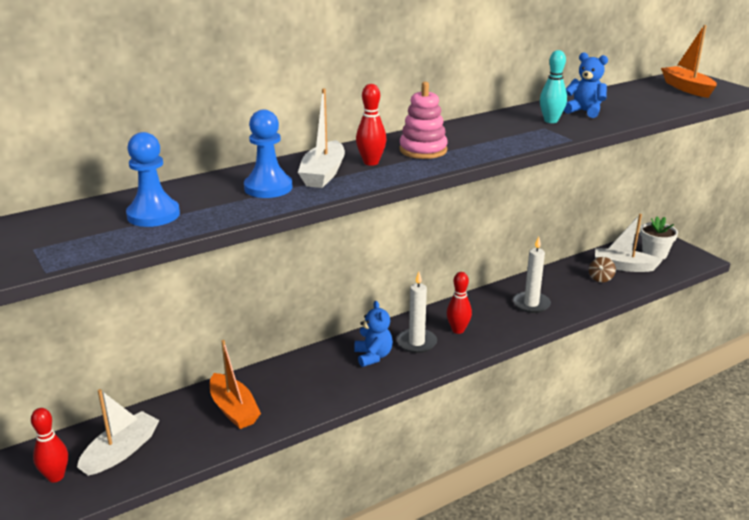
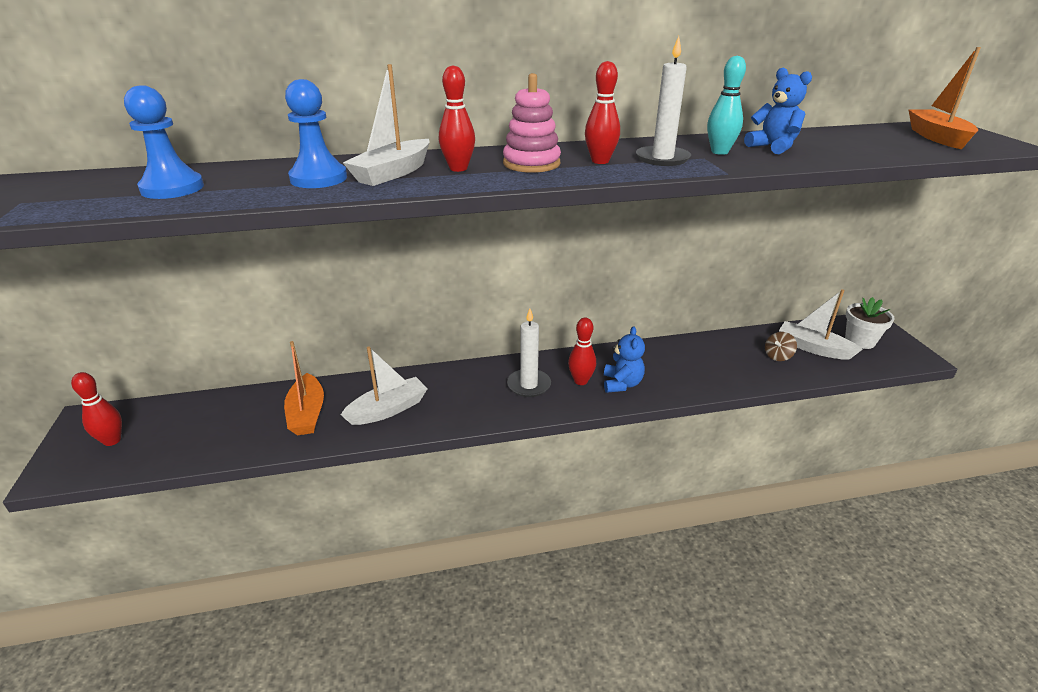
camera: 20 degrees right, 5 degrees up
white boat [77,389,159,476] -> white boat moved to [341,346,428,425]
blue teddy bear [354,301,393,367] -> blue teddy bear moved to [604,326,645,393]
white candle [513,237,551,313] -> white candle moved to [636,36,691,166]
none -> red bowling pin [585,61,620,164]

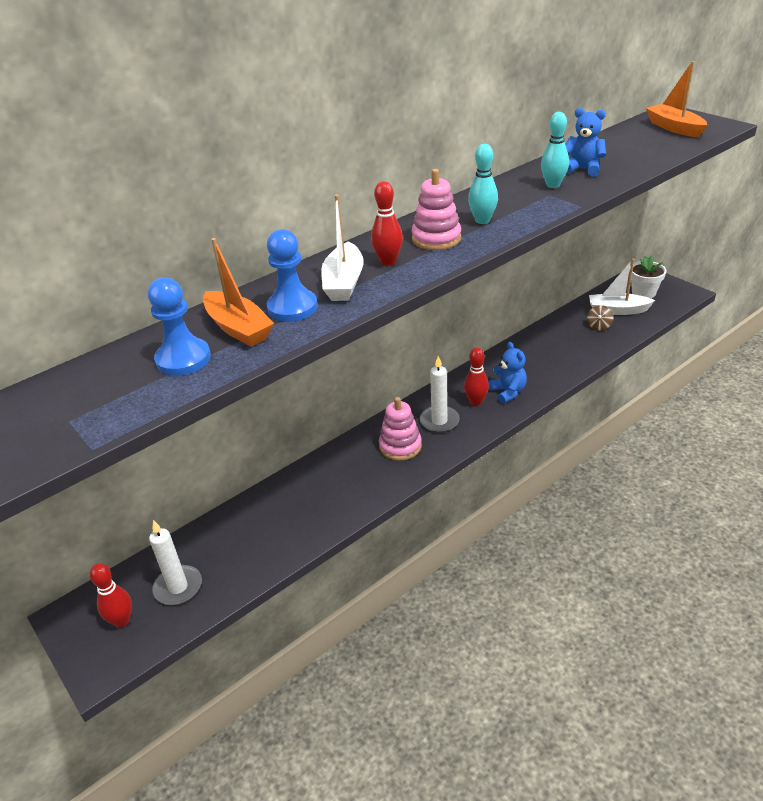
camera: 25 degrees left, 5 degrees up
orange boat [284,341,324,435] -> orange boat moved to [203,238,274,347]
white boat [341,346,428,425] -> none
red bowling pin [585,61,620,164] -> turquoise bowling pin [468,144,498,224]
white candle [636,36,691,166] -> white candle moved to [149,520,202,605]
none -> pink stacking toy [379,397,422,461]

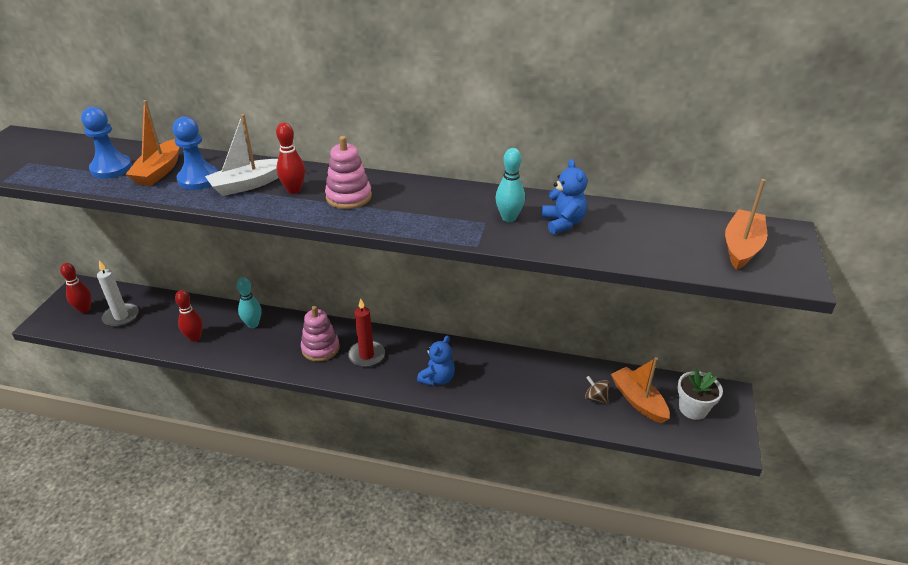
camera: 50 degrees right, 0 degrees up
white candle [420,356,460,433] -> red candle [348,298,385,367]
red bowling pin [464,348,489,406] -> red bowling pin moved to [175,290,203,342]
turquoise bowling pin [468,144,498,224] -> turquoise bowling pin moved to [237,277,262,328]
brown spinning top [587,305,613,331] -> brown spinning top turned 60 degrees clockwise [585,376,610,404]
white boat [589,259,655,315] -> orange boat [611,357,670,423]

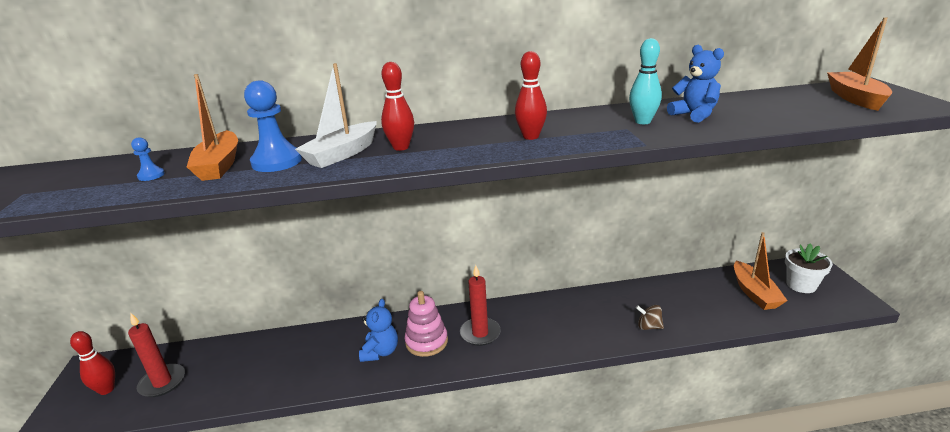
camera: 20 degrees left, 10 degrees down
blue pawn [81,107,132,179] -> blue pawn [131,137,165,181], size x0.48
white candle [97,261,139,327] -> red candle [128,313,185,397]
red bowling pin [175,290,203,342] -> red bowling pin moved to [515,51,547,140]
turquoise bowling pin [237,277,262,328] -> none
pink stacking toy [325,136,372,209] -> none
blue teddy bear [417,335,455,386] -> blue teddy bear moved to [359,299,398,362]
brown spinning top [585,376,610,404] -> brown spinning top moved to [636,305,664,330]
orange boat [611,357,670,423] -> orange boat turned 135 degrees counterclockwise [734,232,788,310]

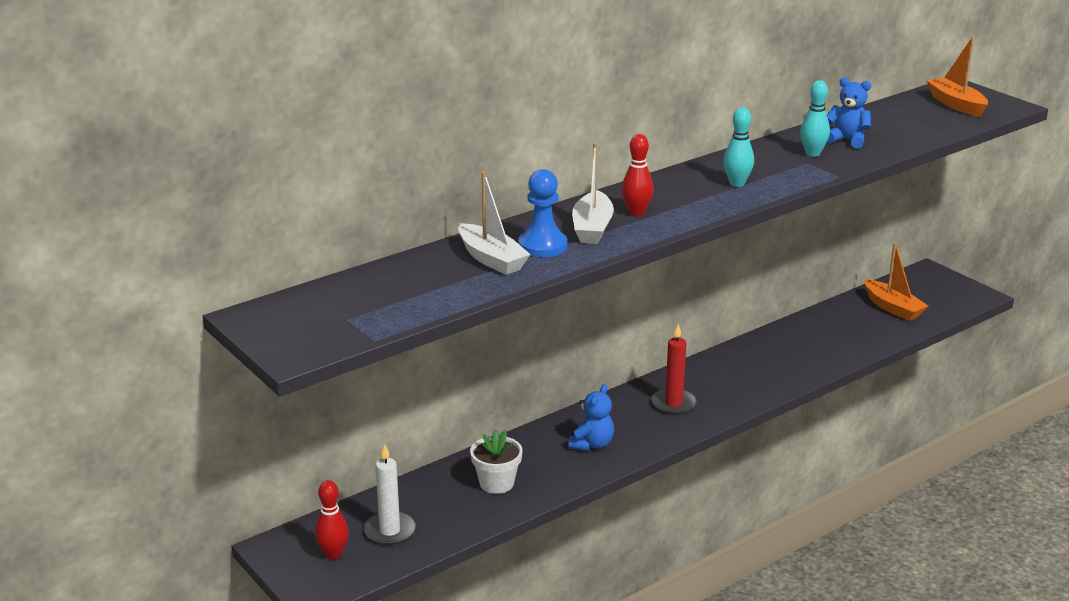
camera: 30 degrees left, 0 degrees up
red candle [128,313,185,397] -> white candle [364,444,416,545]
blue pawn [131,137,165,181] -> none
orange boat [187,74,238,181] -> white boat [458,171,531,275]
blue teddy bear [359,299,398,362] -> blue teddy bear turned 45 degrees clockwise [568,384,614,451]
pink stacking toy [405,291,448,357] -> none
red bowling pin [515,51,547,140] -> turquoise bowling pin [723,107,754,187]
brown spinning top [636,305,664,330] -> none
white flower pot [785,244,833,293] -> white flower pot moved to [470,429,522,494]

